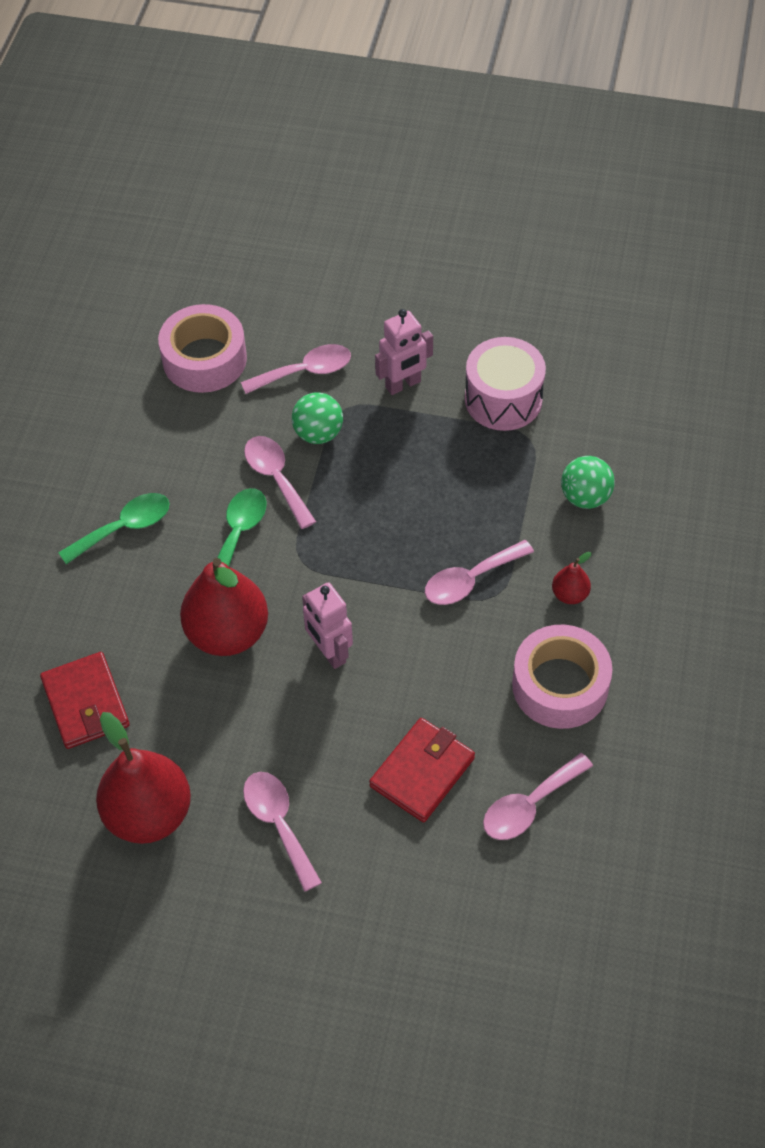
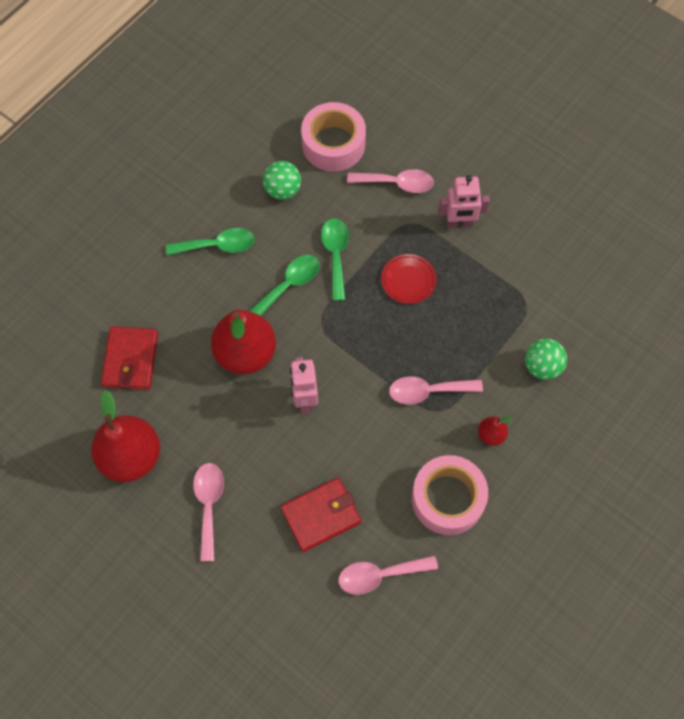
camera: 25 degrees right, 10 degrees up
pink spoon [244,436,316,529] -> green spoon [321,218,349,301]
green ball [292,392,343,444] -> green ball moved to [263,161,301,200]
pink drum [465,337,546,431] -> none
none -> red plate [381,254,436,304]

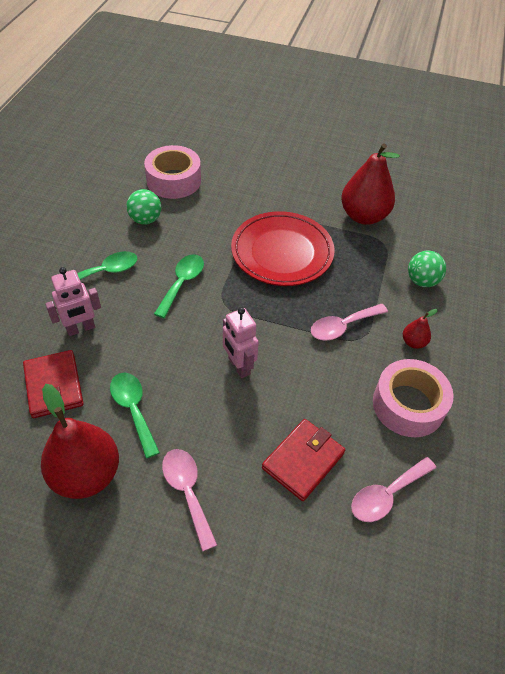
camera: 25 degrees left, 15 degrees down
red pear [211,310,276,374] -> red pear moved to [341,144,400,225]
green spoon [321,218,349,301] -> green spoon moved to [110,373,160,458]
pink spoon [347,169,434,193] -> none
red plate [381,254,436,304] -> red plate [231,211,334,286], size x2.09
pink robot [439,175,490,228] -> pink robot moved to [45,267,101,336]

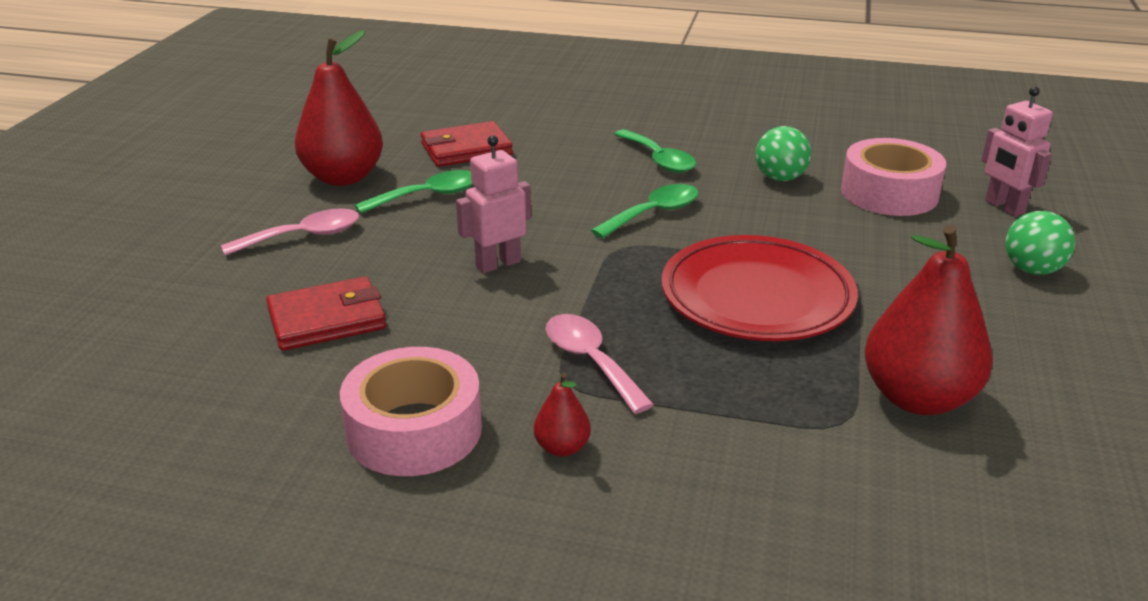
camera: 90 degrees right, 20 degrees down
pink robot [45,267,101,336] -> pink robot moved to [981,86,1053,216]
green spoon [154,254,204,318] -> green spoon turned 60 degrees counterclockwise [591,184,699,239]
red wallet [262,419,345,501] -> red wallet turned 60 degrees counterclockwise [266,276,386,351]
pink spoon [351,457,436,522] -> none
green ball [408,251,446,287] -> green ball moved to [1005,211,1075,275]

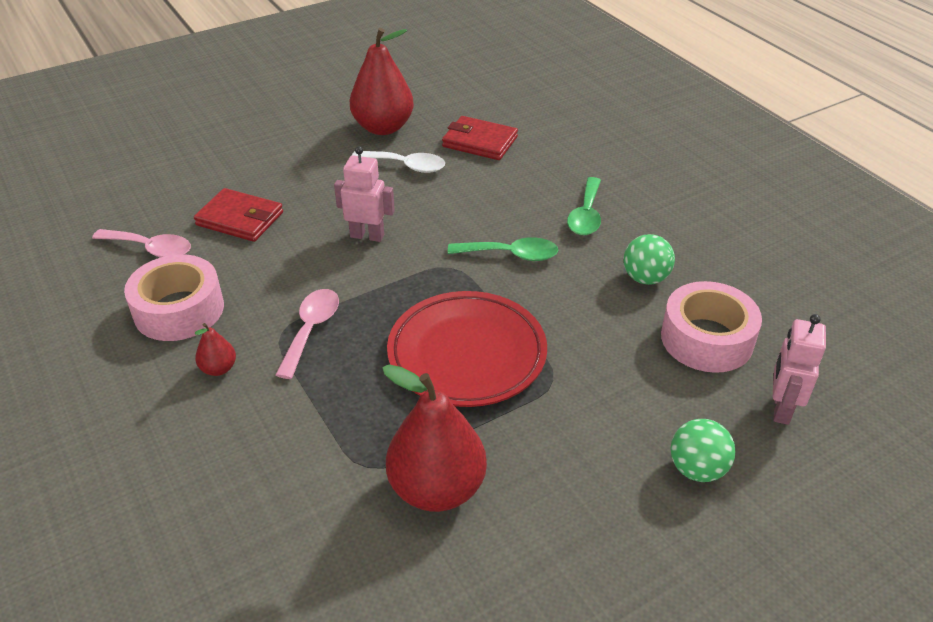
camera: 45 degrees right, 10 degrees up
pink spoon [221,208,359,256] -> pink spoon moved to [92,229,191,258]
green spoon [355,170,472,214] -> white spoon [352,151,445,173]

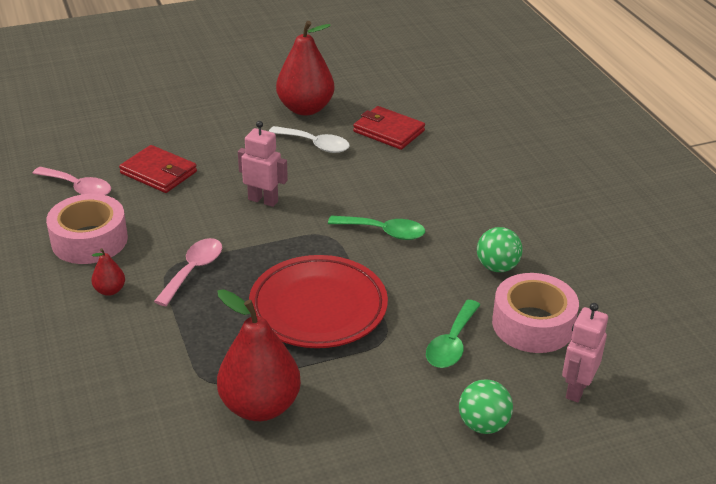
camera: 10 degrees right, 5 degrees down
green spoon [567,177,601,235] -> green spoon moved to [426,300,480,368]

